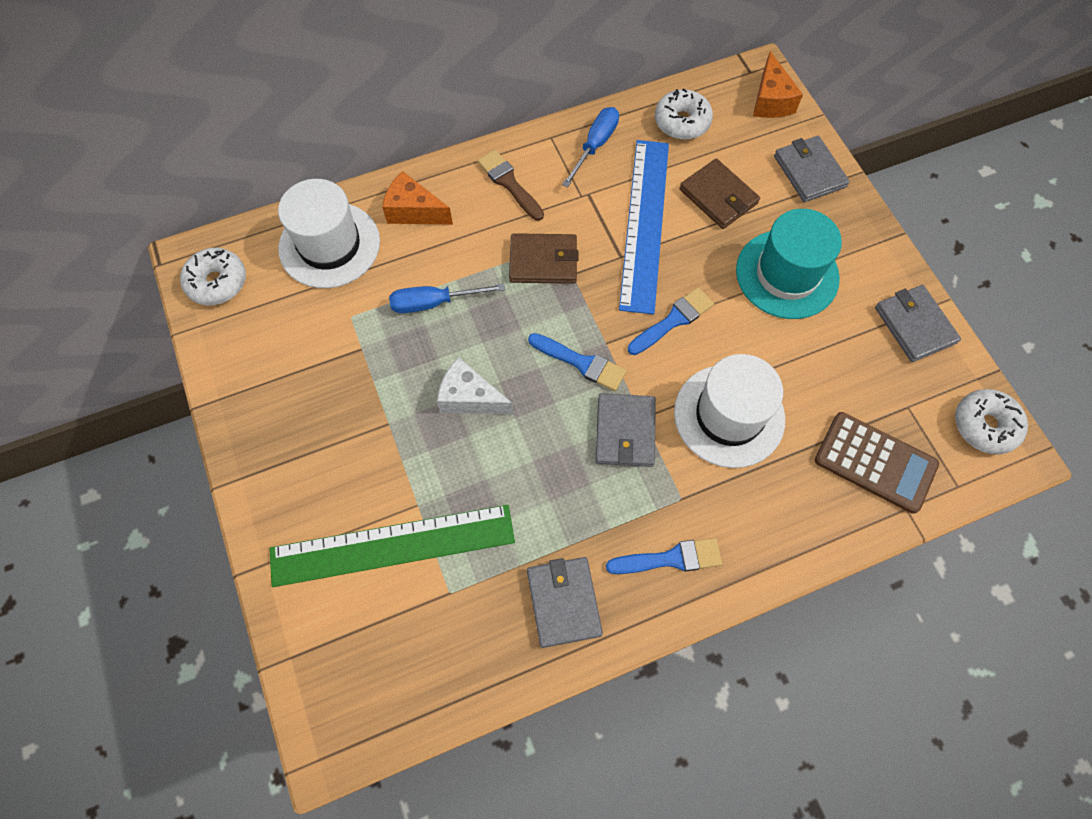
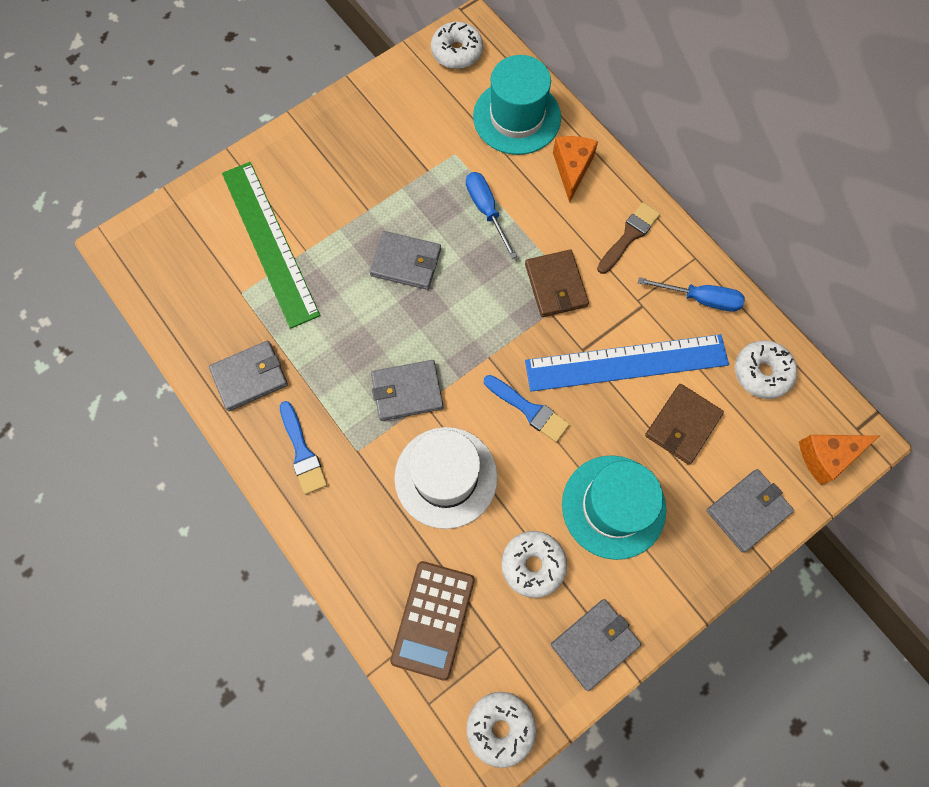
camera: 75 degrees right, 5 degrees up
white hat [278,179,380,288] -> turquoise hat [473,55,561,155]
white cheese [437,357,513,414] -> grey wallet [369,231,441,290]
blue brush [528,333,627,391] -> none
none -> white donut [501,531,567,598]

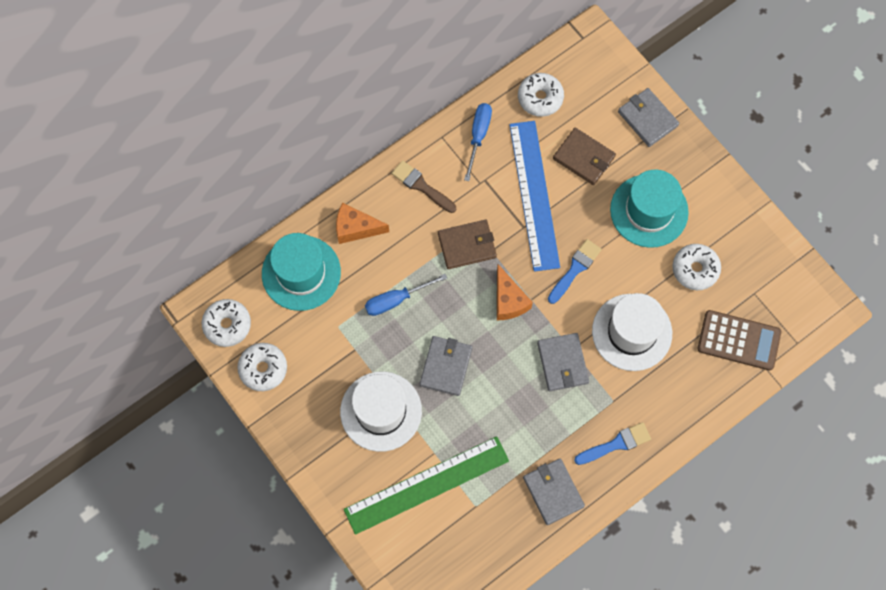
camera: 90 degrees left, 0 degrees up
white donut [467,692,536,768] -> white donut moved to [237,343,287,391]
grey wallet [551,599,641,691] -> none
orange cheese [799,435,879,485] -> orange cheese moved to [497,264,533,320]
none -> white hat [340,371,422,452]

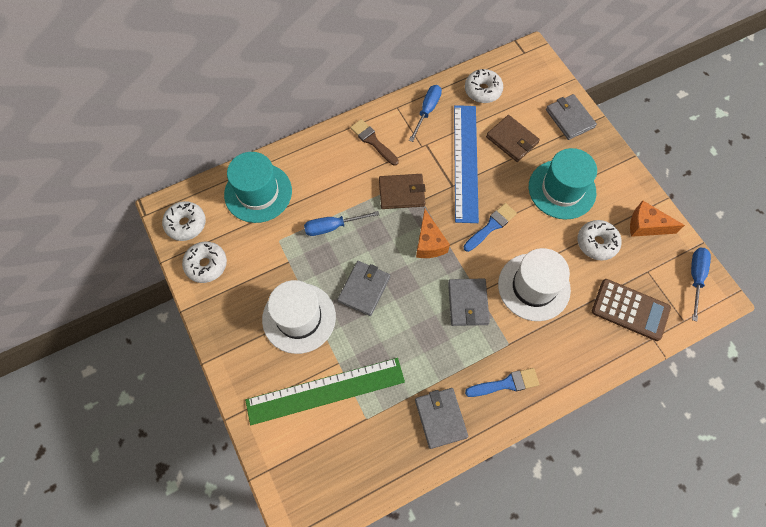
camera: 10 degrees right, 5 degrees down
orange cheese [336,203,389,244] -> orange cheese moved to [630,201,685,237]
none -> blue screwdriver [691,248,711,322]

